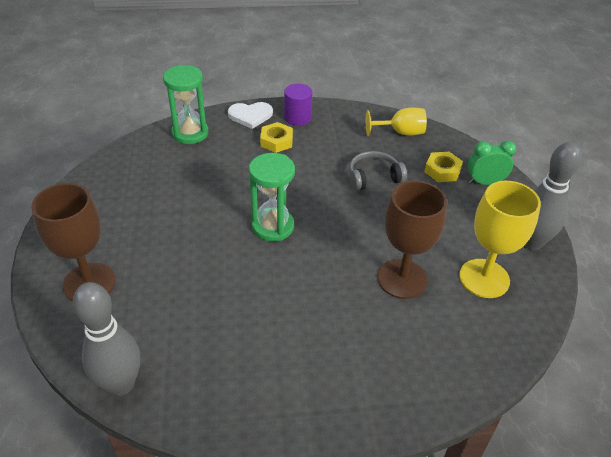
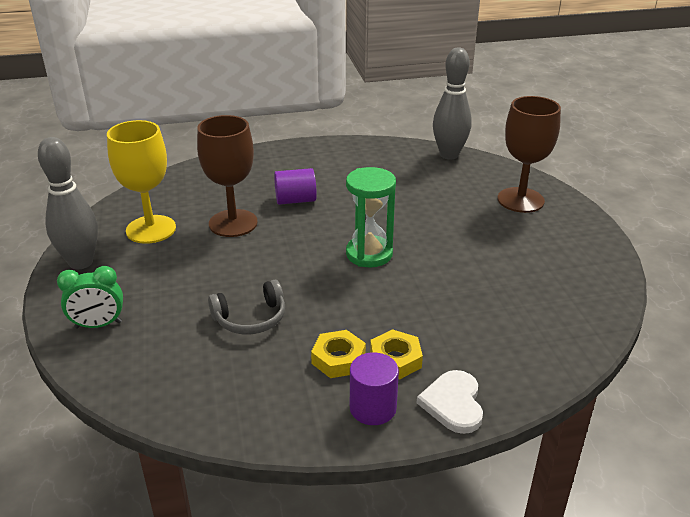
camera: 175 degrees right, 10 degrees down
green hourglass [163,65,208,144] -> none
white heart [228,102,273,129] -> white heart turned 75 degrees counterclockwise [417,370,483,434]
yellow goblet [366,108,427,136] -> none
yellow nut [424,152,463,182] -> yellow nut moved to [311,330,366,378]
none -> purple cylinder [274,168,317,205]

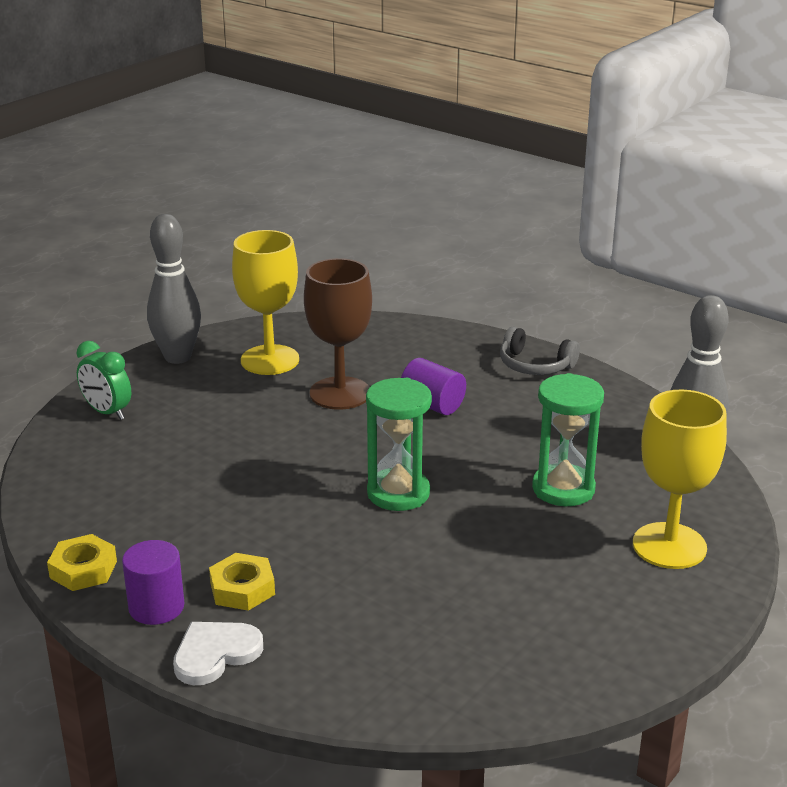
camera: 50 degrees right, 5 degrees down
grey headphones [208,280,285,334] -> grey headphones moved to [500,326,580,375]
yellow nut [311,330,366,378] -> yellow nut moved to [47,534,117,591]
brown goblet [498,96,561,213] -> yellow goblet [633,389,727,569]
none -> green hourglass [532,373,604,506]

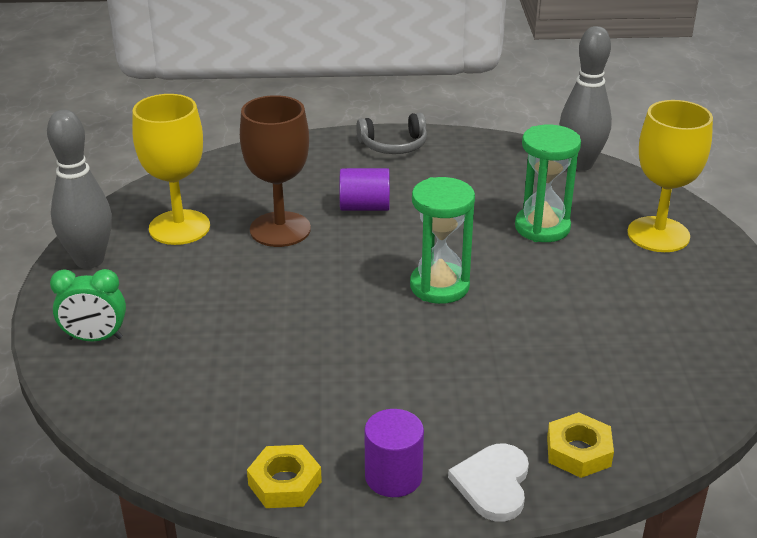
camera: 40 degrees left, 5 degrees up
yellow nut [209,553,275,611] -> yellow nut moved to [547,412,614,478]

